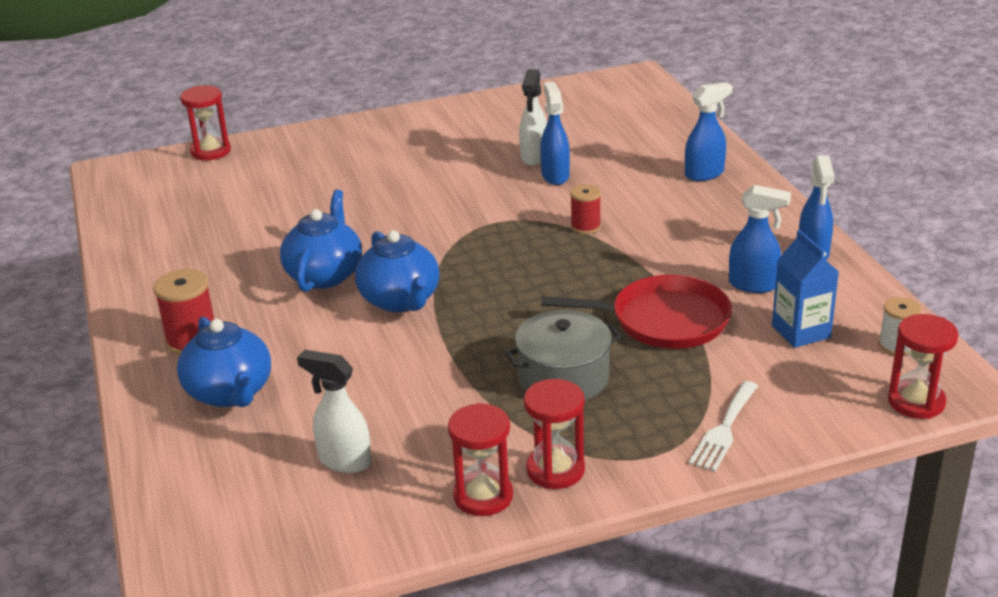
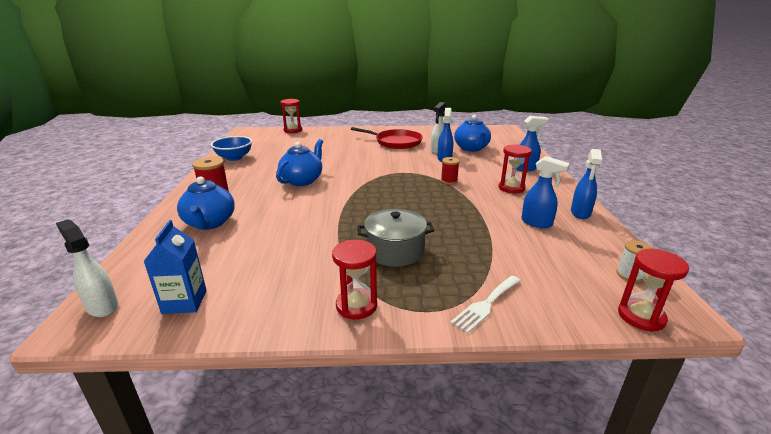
camera: 15 degrees right, 5 degrees down
white spray bottle [297,350,371,473] -> white spray bottle moved to [56,219,118,317]
blue teapot [355,230,439,312] -> blue teapot moved to [454,115,491,152]
red hourglass [448,403,513,516] -> red hourglass moved to [498,144,532,193]
red pan [541,275,732,349] -> red pan moved to [351,127,423,149]
blue carton [772,230,839,348] -> blue carton moved to [143,220,207,314]
none -> blue bowl [211,136,252,161]

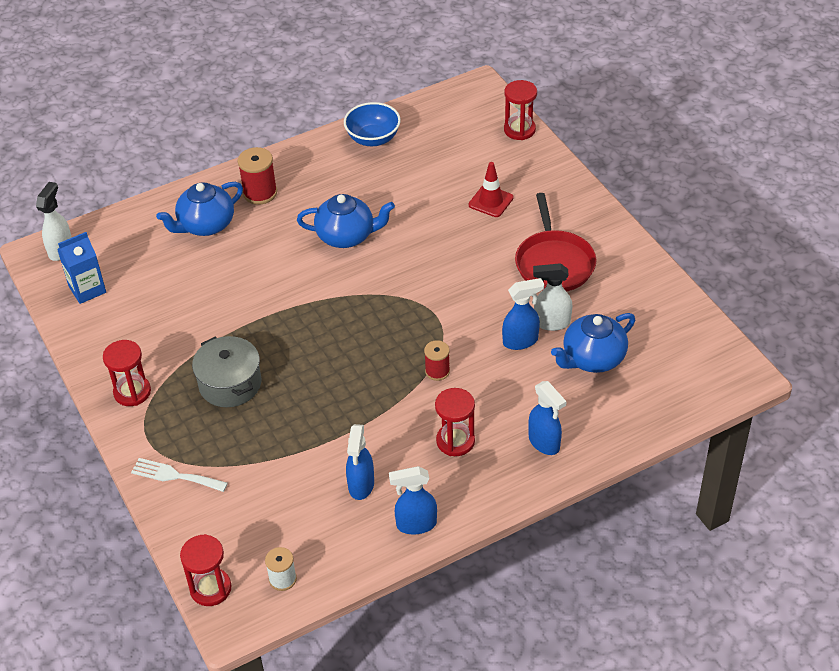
camera: 65 degrees right, 20 degrees up
none -> red traffic cone [469,162,514,217]

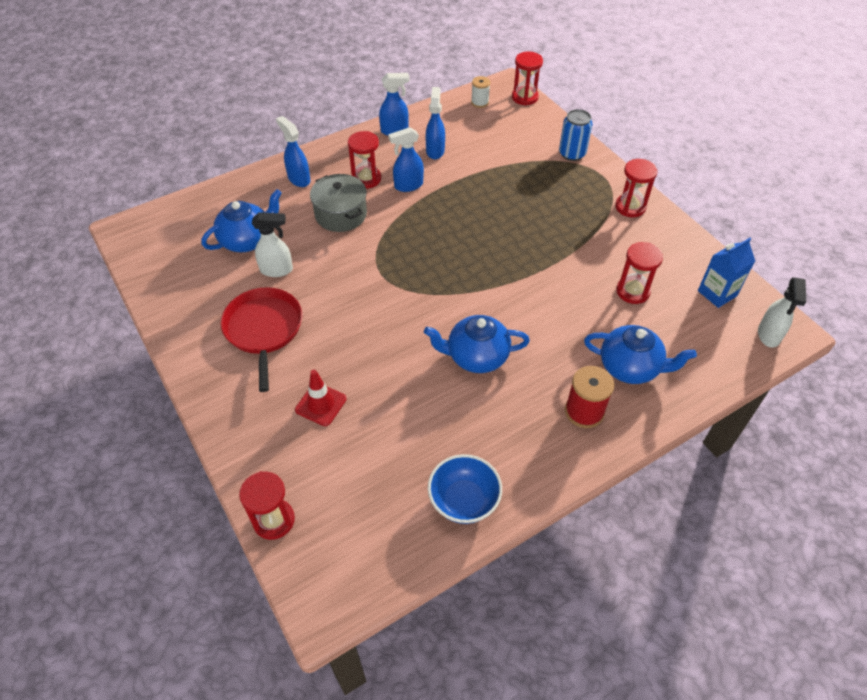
camera: 175 degrees right, 5 degrees up
white fork [131,458,228,492] -> blue can [559,109,592,161]
blue teapot [156,182,243,236] -> blue teapot turned 60 degrees clockwise [584,325,697,384]
grey pot [192,336,261,407] -> grey pot moved to [310,174,367,232]
red spool [424,340,450,381] -> none
blue spray bottle [502,278,544,350] -> blue spray bottle moved to [388,127,424,192]
none -> red hourglass [616,242,663,304]

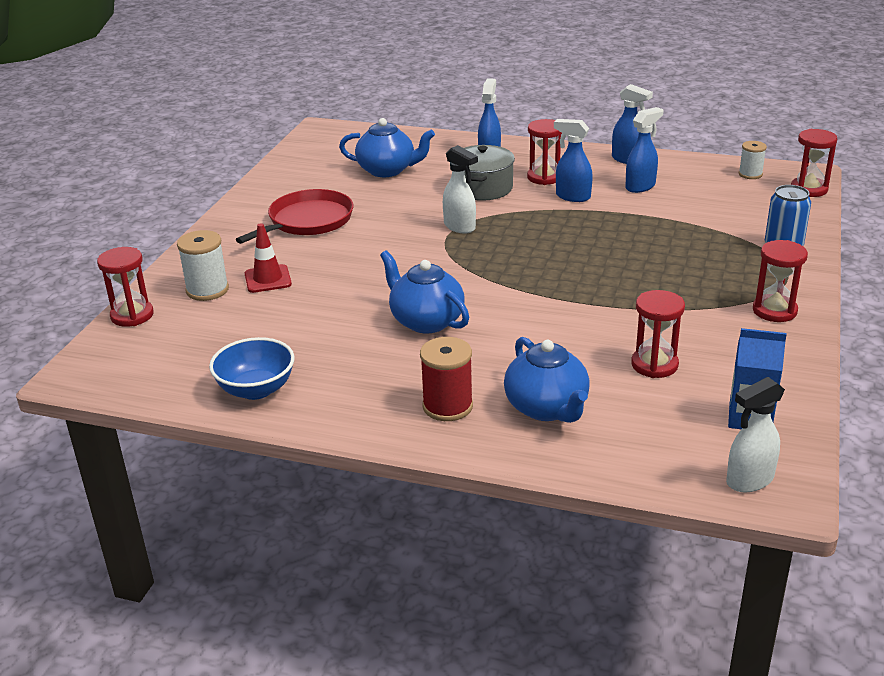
camera: 50 degrees right, 20 degrees down
white spray bottle [252,212,293,277] -> white spray bottle moved to [443,145,478,233]
none -> white spool [177,230,229,301]

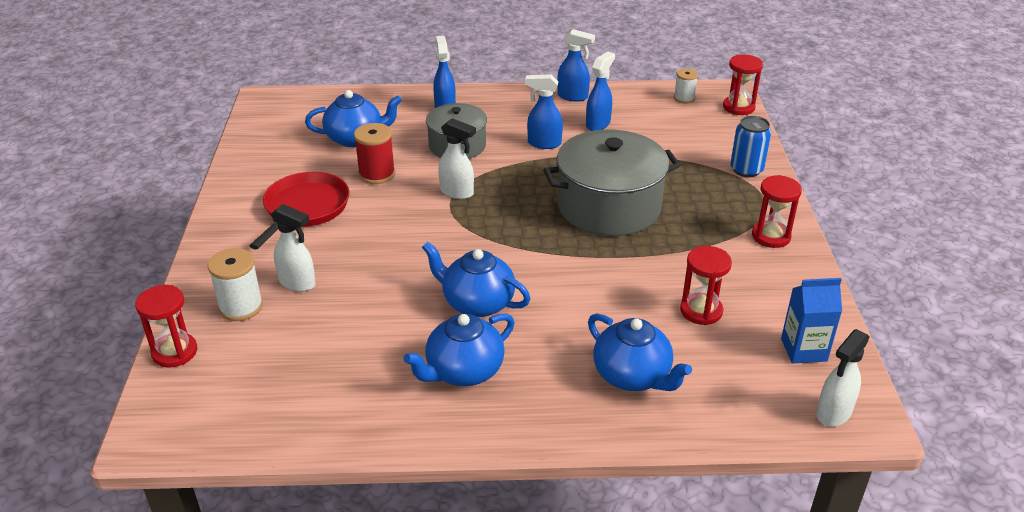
camera: 20 degrees left, 5 degrees up
blue bowl [209,337,295,400] -> none
red traffic cone [245,223,292,293] -> white spray bottle [271,204,316,292]
red spool [420,337,473,421] -> red spool moved to [354,123,395,184]
red hourglass [527,119,562,185] -> none
none -> blue teapot [403,314,515,386]
none -> grey pot [543,129,681,236]

